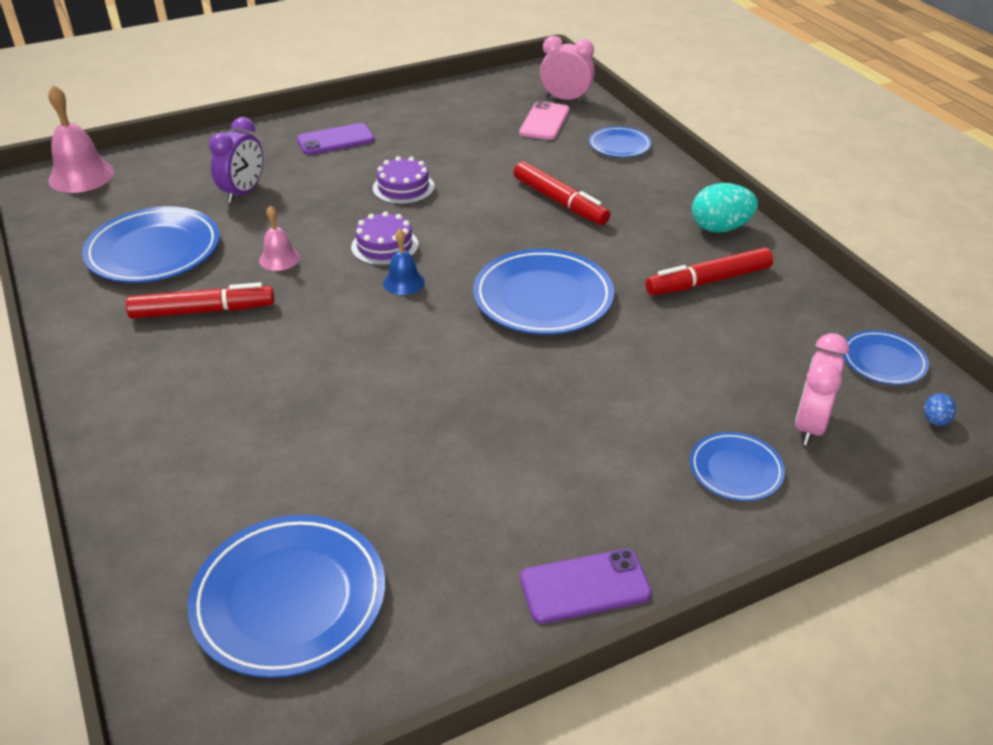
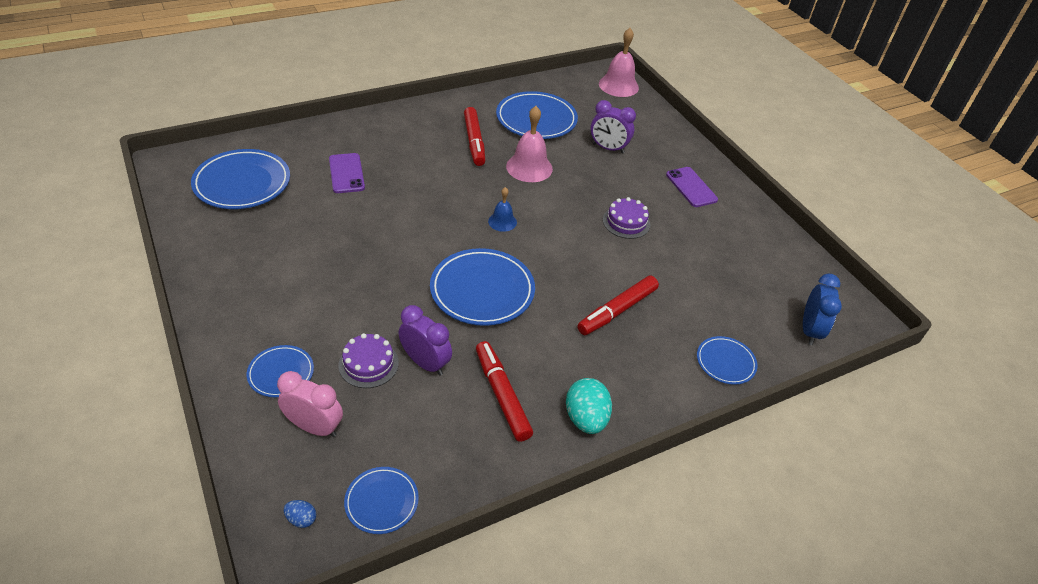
camera: 85 degrees right, 5 degrees up
pink bell [259,206,300,271] -> pink bell [506,106,553,182], size x1.76
purple cake [351,211,418,266] -> purple cake moved to [338,333,399,388]
pink phone [519,101,570,140] -> none
purple phone [520,549,652,623] -> purple phone moved to [329,153,365,193]
pink clock [540,36,595,102] -> blue clock [803,273,842,345]
none -> purple clock [399,305,452,376]

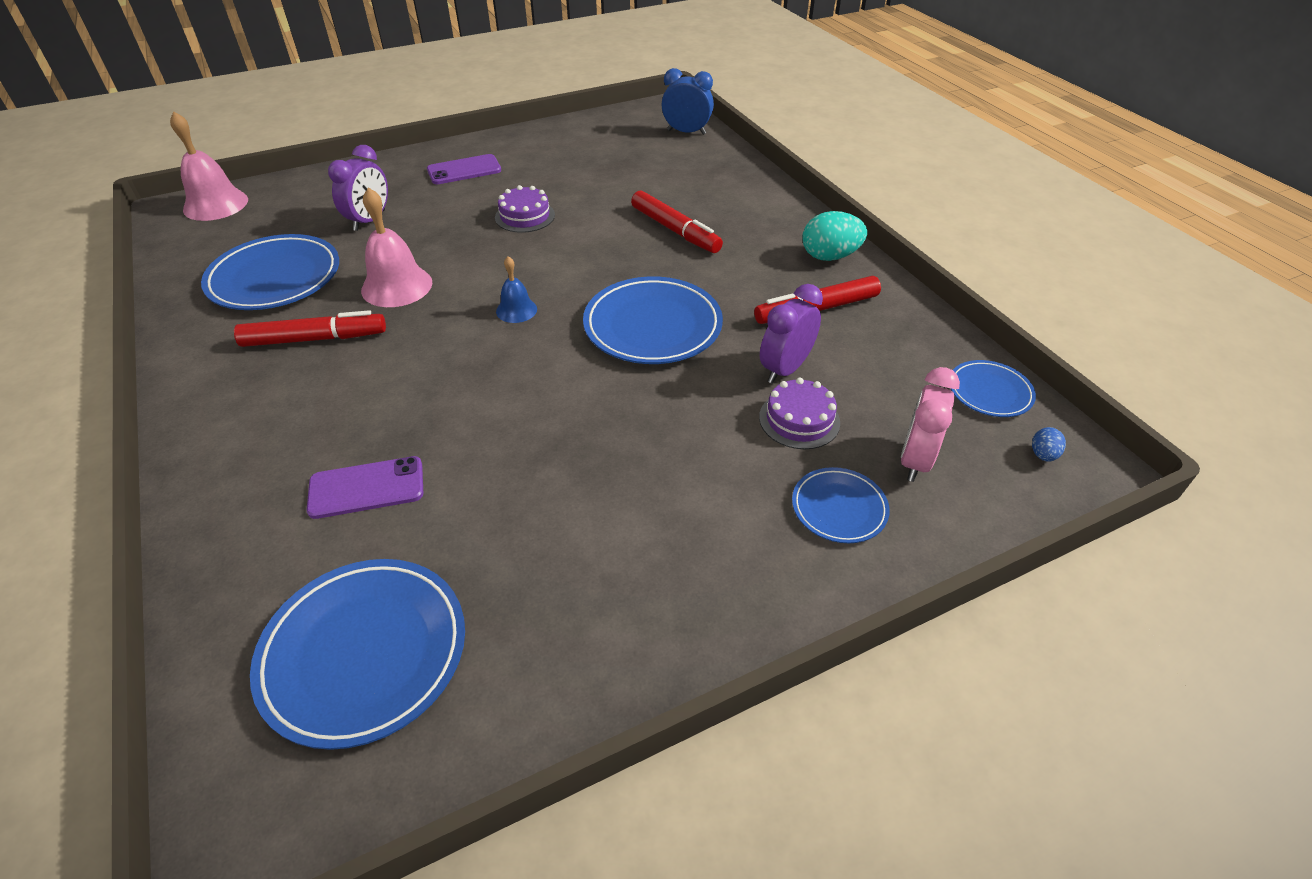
camera: 85 degrees left, 0 degrees up
blue plate [697,336,758,385] -> none

